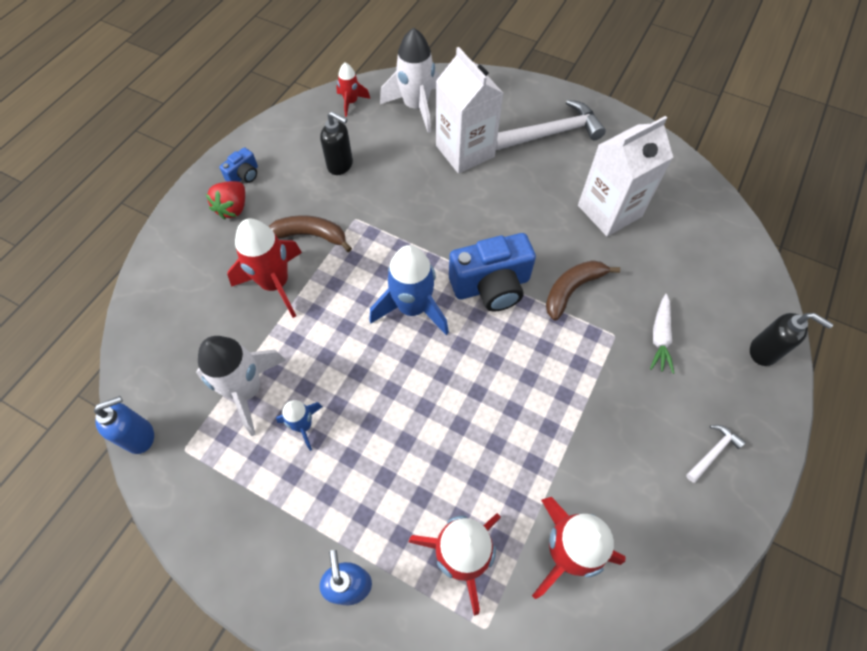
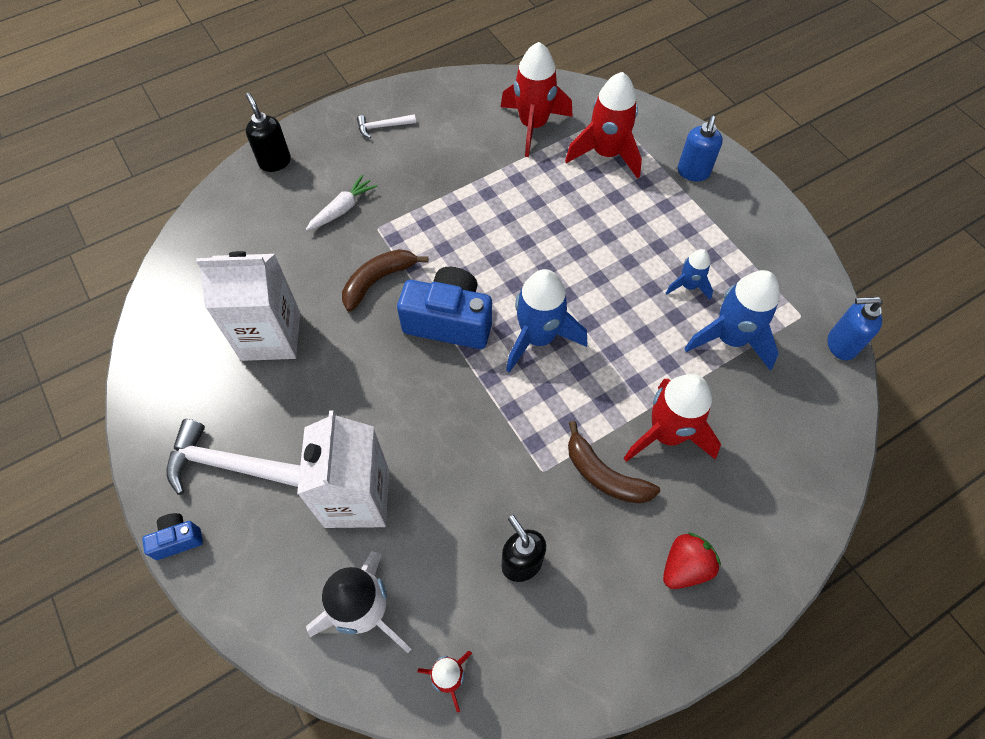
camera: 150 degrees left, 0 degrees up
white rocket [196,336,286,436] -> blue rocket [684,270,780,370]
blue camera [219,147,258,183] -> blue camera moved to [142,513,203,560]
brown banana [546,260,620,320] -> brown banana turned 150 degrees clockwise [342,249,428,312]

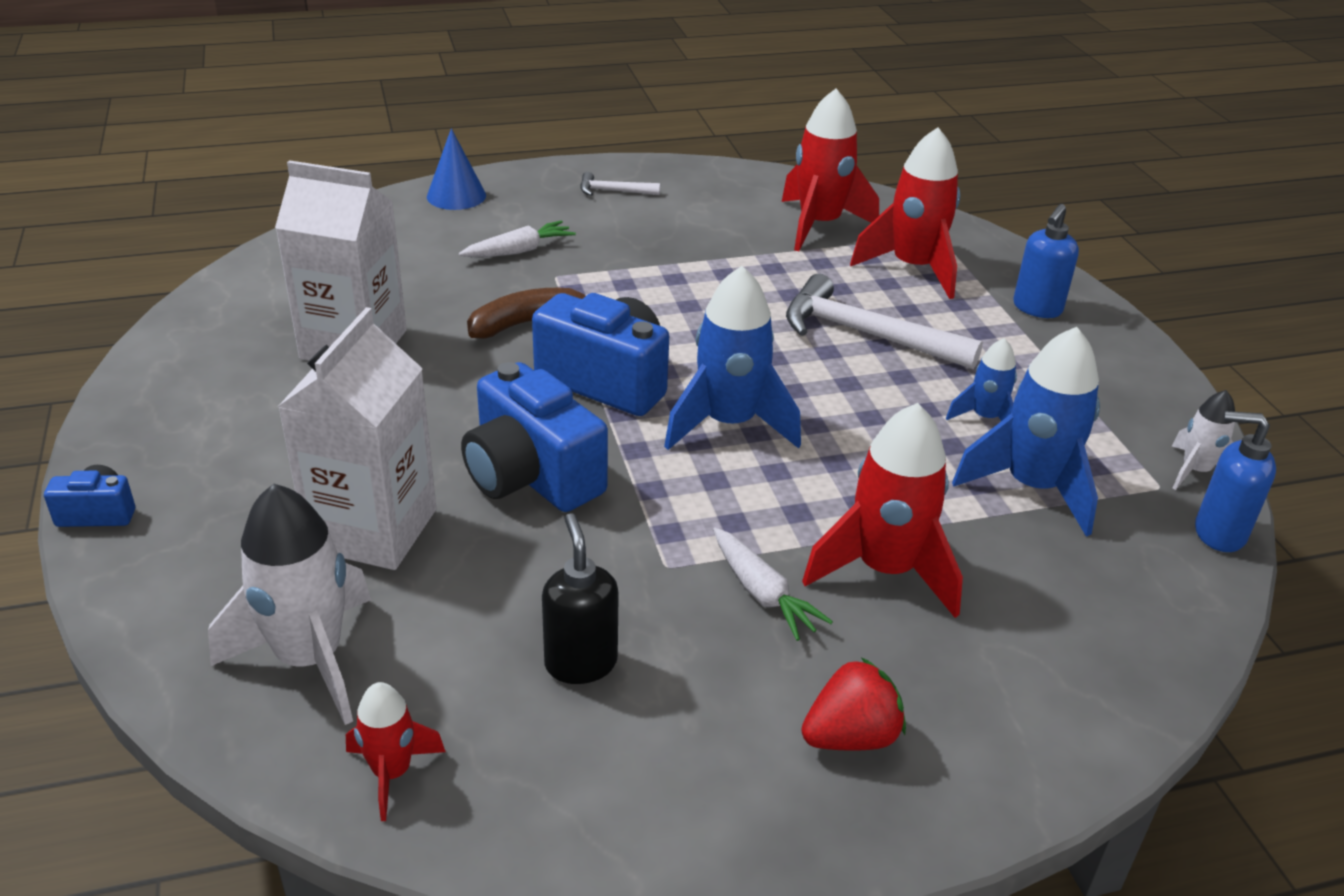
camera: 15 degrees right, 25 degrees down
white hammer [166,419,300,495] -> white hammer moved to [786,274,983,369]
black soap dispenser [246,92,291,172] -> blue cone [427,128,486,210]
brown banana [568,421,660,504] -> white carrot [713,528,833,641]
none -> blue camera [461,362,608,512]
none -> white rocket [1172,390,1235,490]

